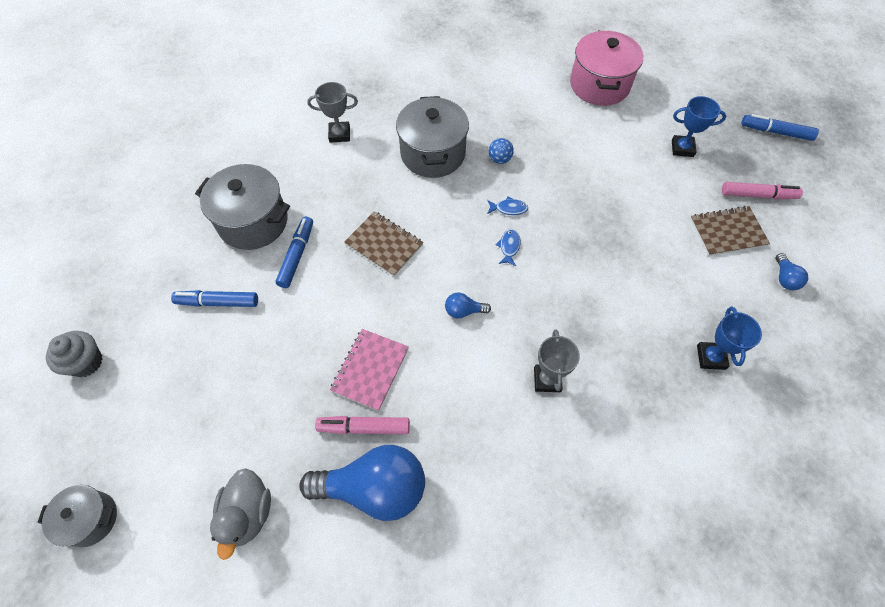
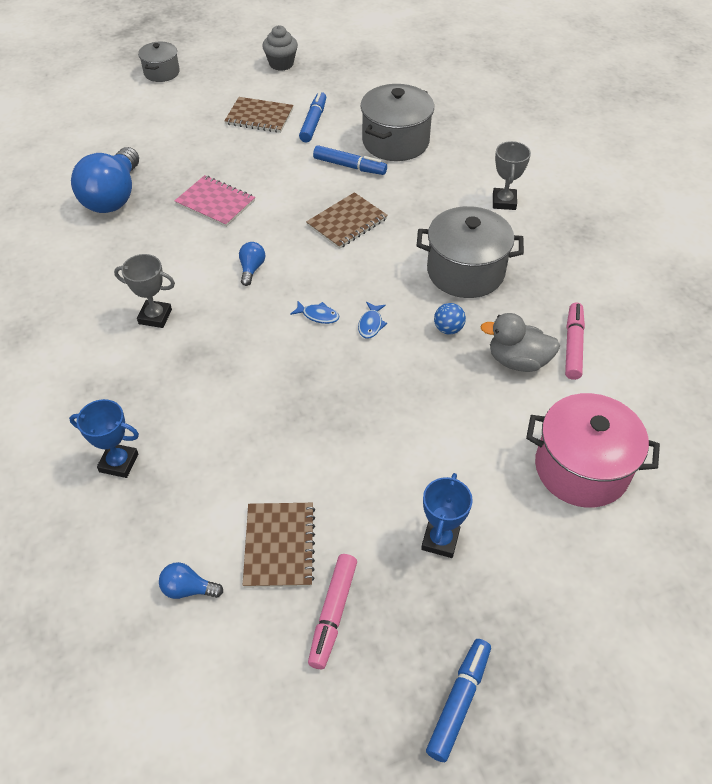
camera: 100 degrees right, 10 degrees down
grey duck [210,468,271,560] -> grey duck moved to [480,313,560,372]
pink marker [315,416,410,434] -> pink marker moved to [565,303,585,380]
none -> brown notebook [225,97,294,133]

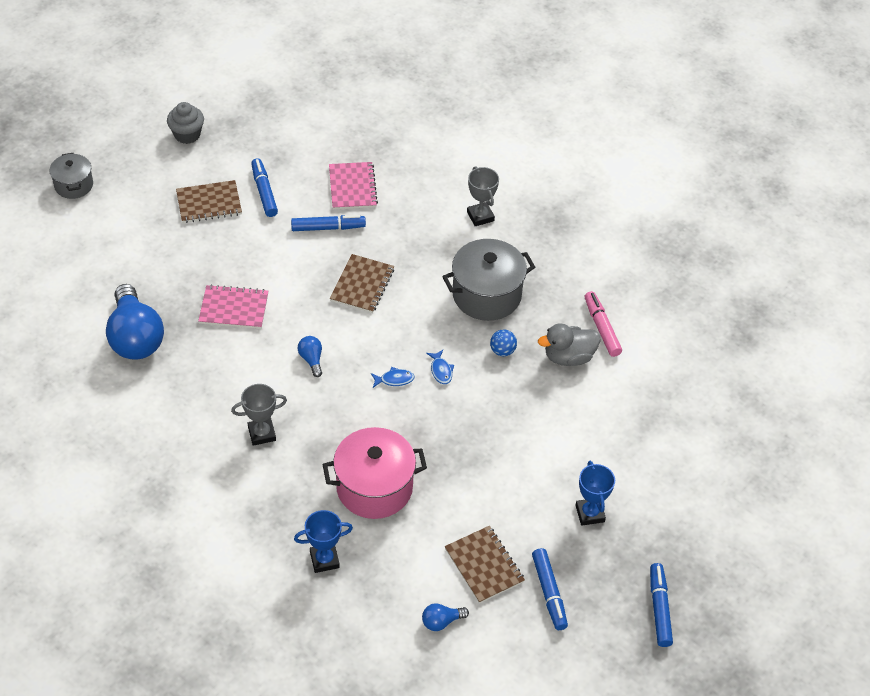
camera: 30 degrees left, 0 degrees up
pink marker [308,554,357,669] -> blue marker [532,548,568,630]
grey pot [360,84,434,161] -> pink notebook [329,162,378,209]
pink pot [526,393,660,508] -> pink pot moved to [323,427,427,519]

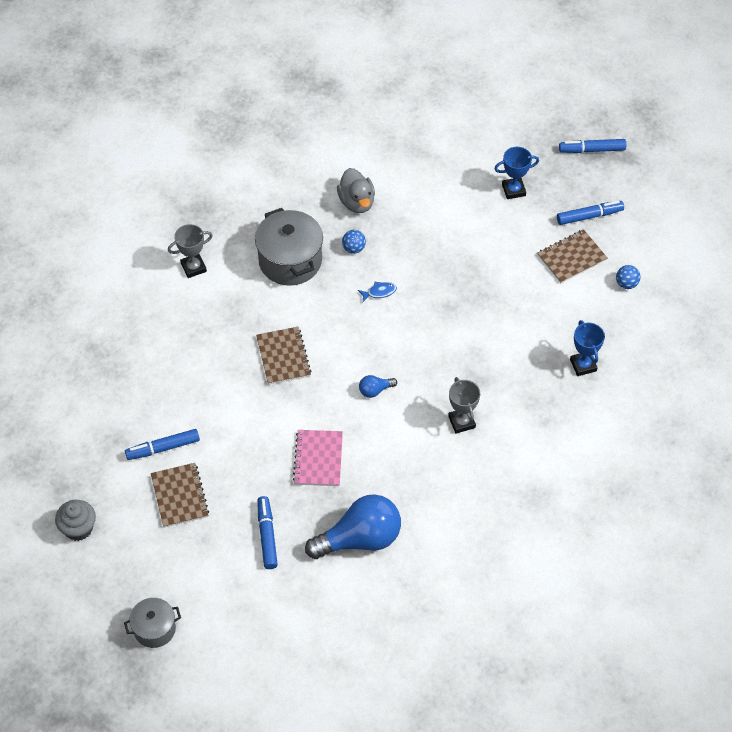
camera: 90 degrees left, 5 degrees up
blue marker [291,215,366,231] -> blue marker moved to [257,496,278,569]
pink pot [323,427,427,519] -> none
pink notebook [329,162,378,209] -> none
brown notebook [329,254,394,313] -> brown notebook turned 60 degrees clockwise [256,327,311,385]
blue fish [371,367,415,388] -> none
blue light bulb [422,603,469,631] -> blue ball [616,265,640,289]
pink marker [585,291,622,357] -> none

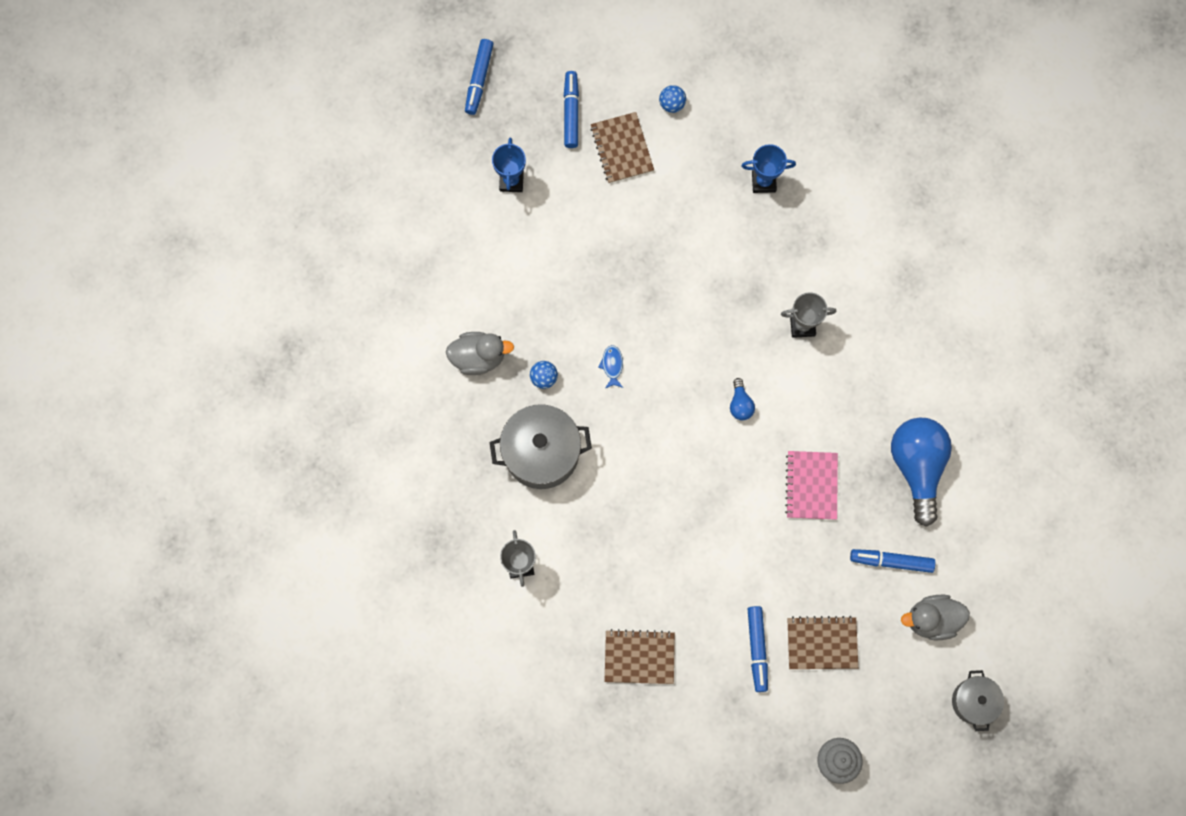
camera: 75 degrees left, 20 degrees up
brown notebook [256,327,311,385] -> brown notebook moved to [604,629,675,684]
pink notebook [293,430,343,486] -> pink notebook turned 75 degrees clockwise [785,451,838,520]
none -> grey duck [901,595,970,640]

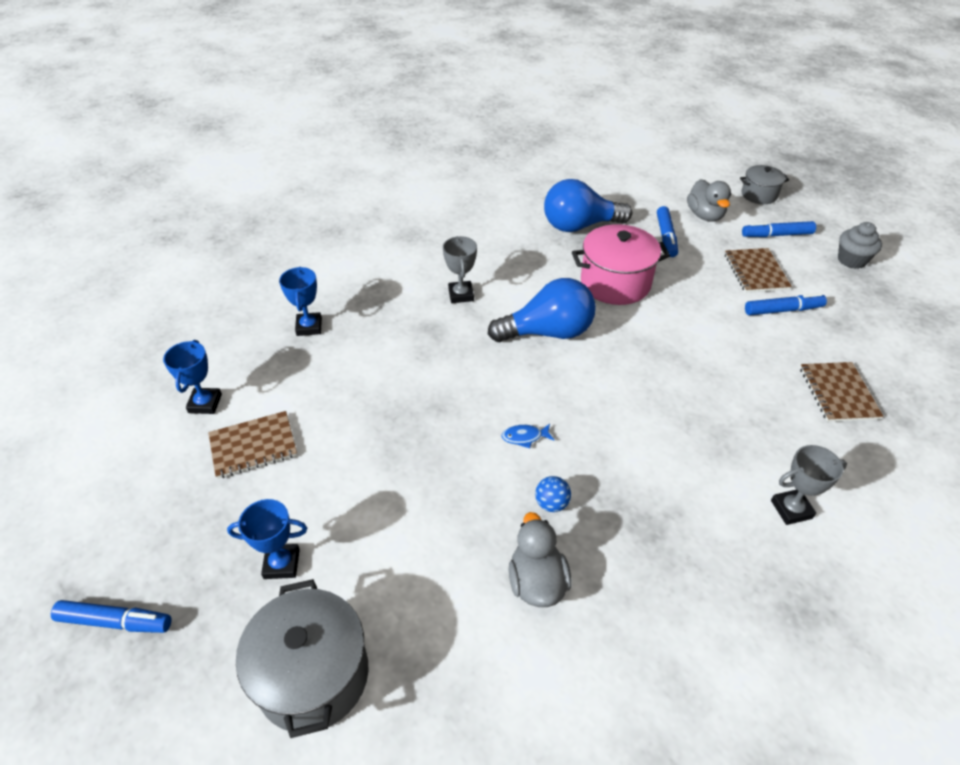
camera: 95 degrees left, 30 degrees down
grey pot [489,404,592,489] -> grey pot moved to [236,579,369,738]
blue marker [564,71,579,148] -> blue marker moved to [742,221,816,237]
blue ball [659,85,686,113] -> blue trophy [163,340,222,414]
blue light bulb [730,378,755,420] -> blue light bulb [488,278,596,342], size x2.33
pink notebook [785,451,838,520] -> pink pot [572,224,670,305]

